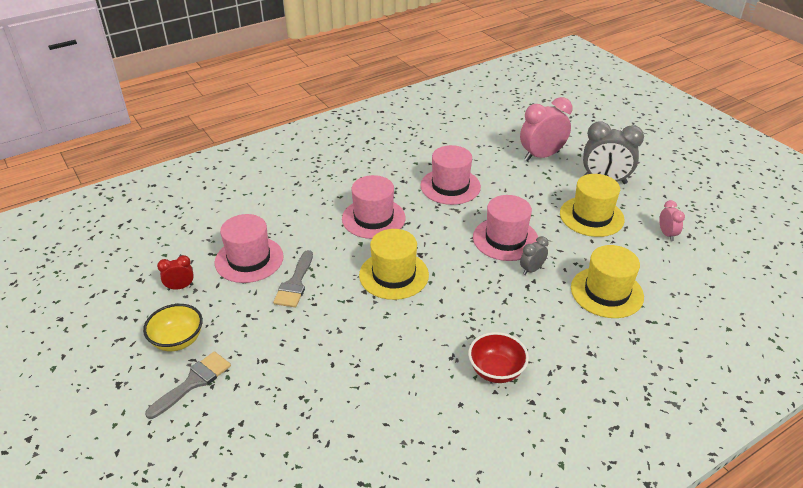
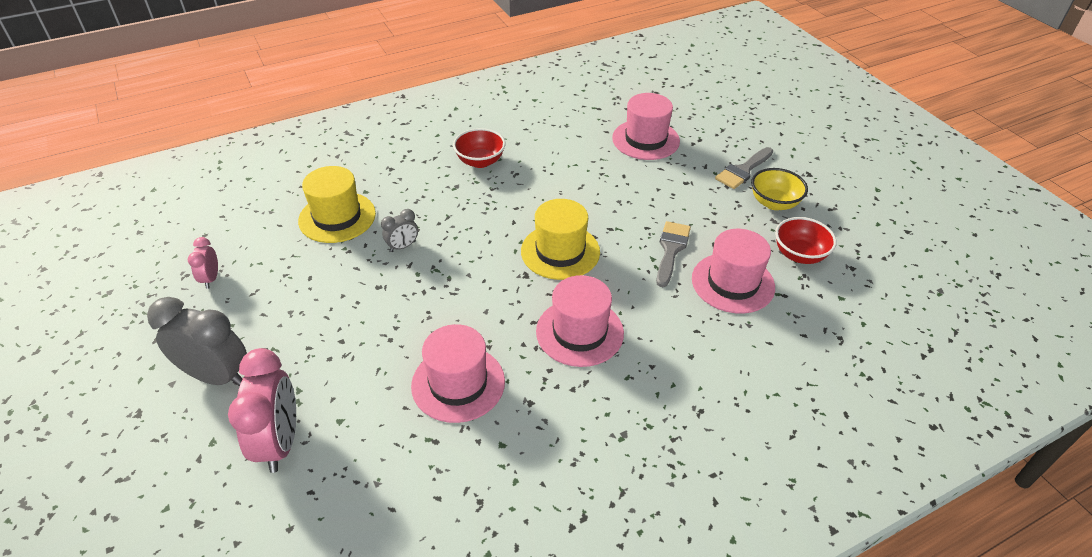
camera: 175 degrees left, 5 degrees up
red clock [157,255,194,290] -> red bowl [775,217,837,264]
pink hat [473,195,538,261] -> pink hat moved to [612,93,680,160]
pink clock [520,97,572,161] -> pink clock turned 75 degrees counterclockwise [228,348,296,473]
yellow hat [560,174,625,237] -> none

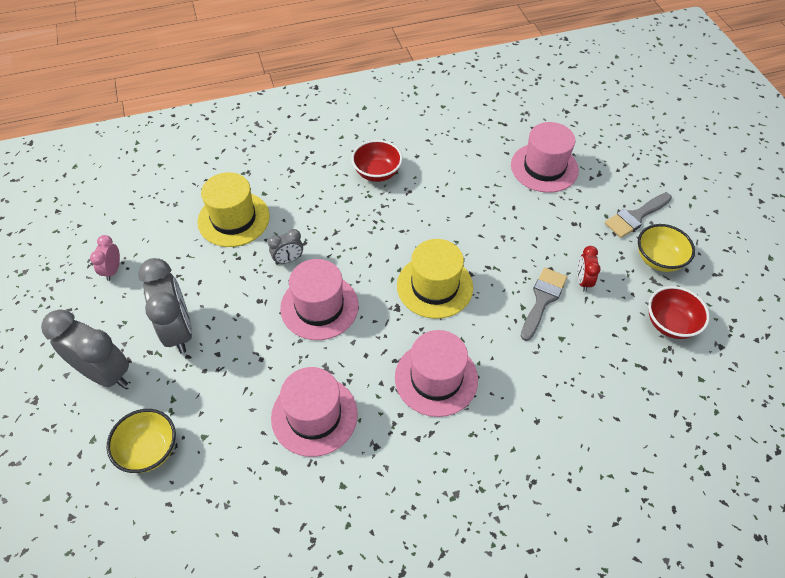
camera: 10 degrees right, 10 degrees up
pink clock [228,348,296,473] -> yellow bowl [107,409,176,473]
pink hat [692,229,775,314] -> pink hat moved to [280,259,359,340]
none -> grey clock [138,258,192,353]
none -> red clock [577,246,601,292]

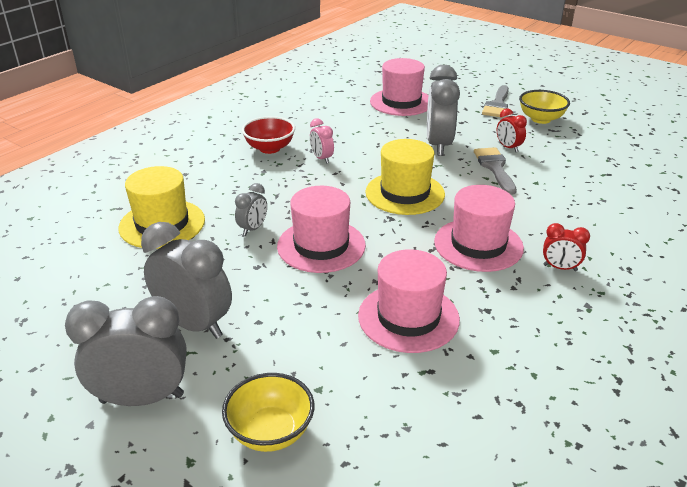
camera: 35 degrees left, 20 degrees down
pink clock [90,235,120,281] -> pink clock moved to [310,118,334,164]
red bowl [648,286,710,339] -> none
none -> grey clock [427,65,460,156]
none -> red clock [543,223,590,271]

